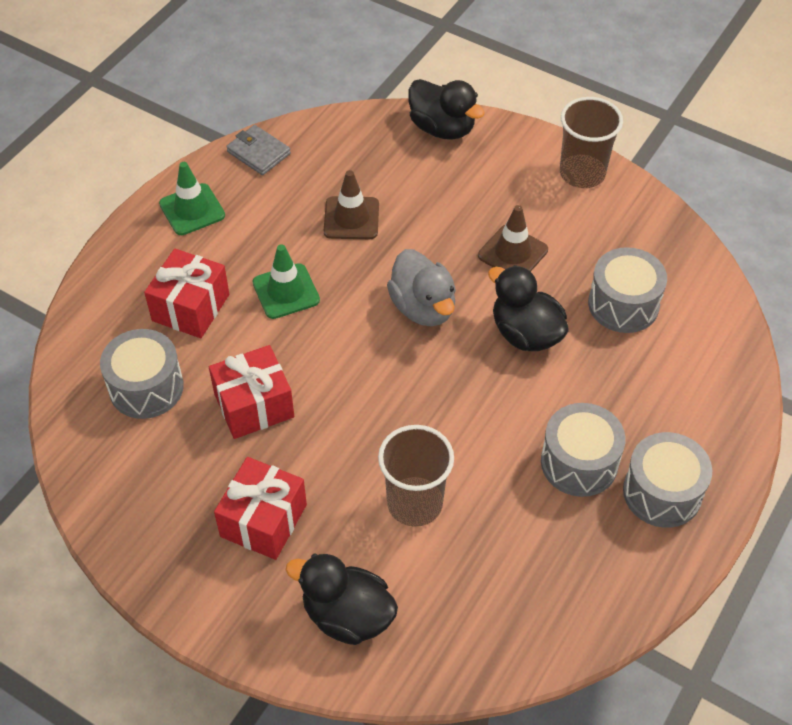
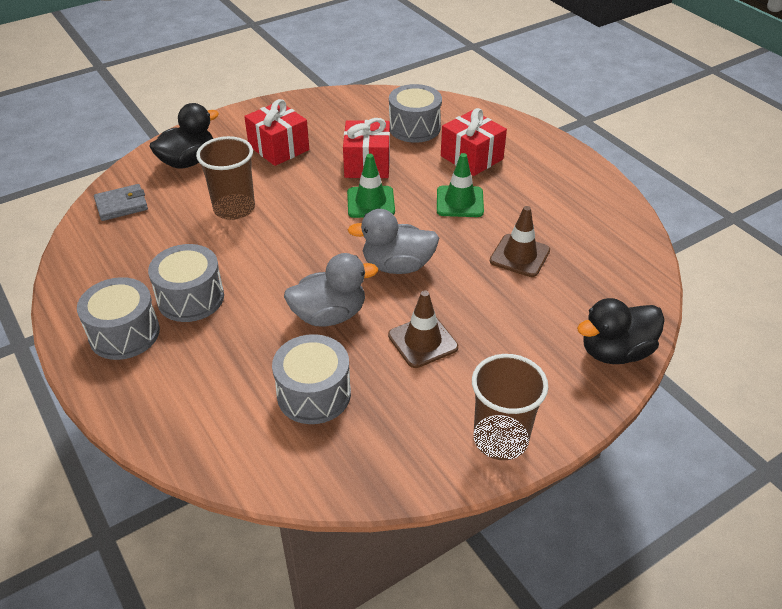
camera: 115 degrees right, 10 degrees down
green traffic cone [159,162,225,235] -> green traffic cone moved to [347,154,395,218]
grey wallet [226,125,291,175] -> grey wallet moved to [94,184,148,221]
black duck [488,265,569,351] -> grey duck [284,253,378,327]

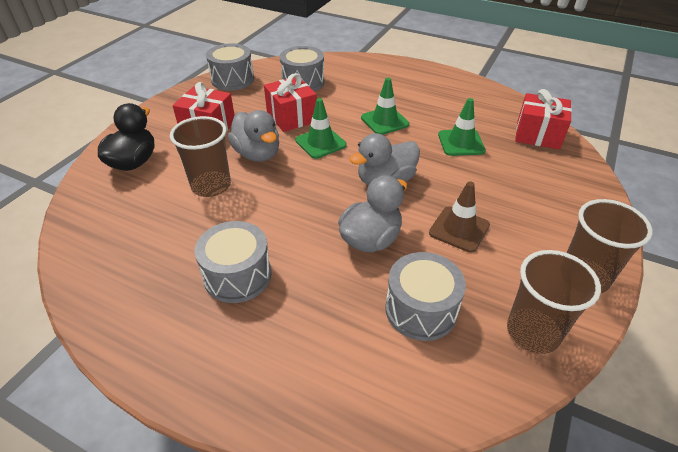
camera: 30 degrees left, 0 degrees up
grey drum [77,277,160,360] -> grey drum moved to [206,43,254,91]
grey wallet [94,184,148,221] -> none
red gift [441,108,507,176] -> red gift moved to [515,89,572,149]
brown traffic cone [490,206,550,277] -> green traffic cone [438,98,486,156]
black duck [577,298,665,364] -> none
none -> grey duck [228,110,279,162]
none -> brown cup [507,250,601,354]

